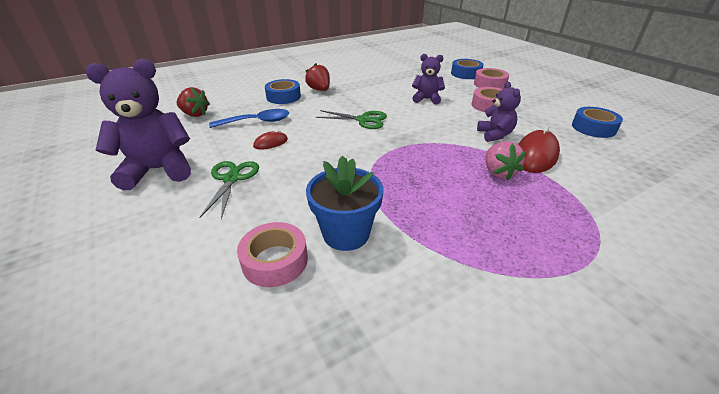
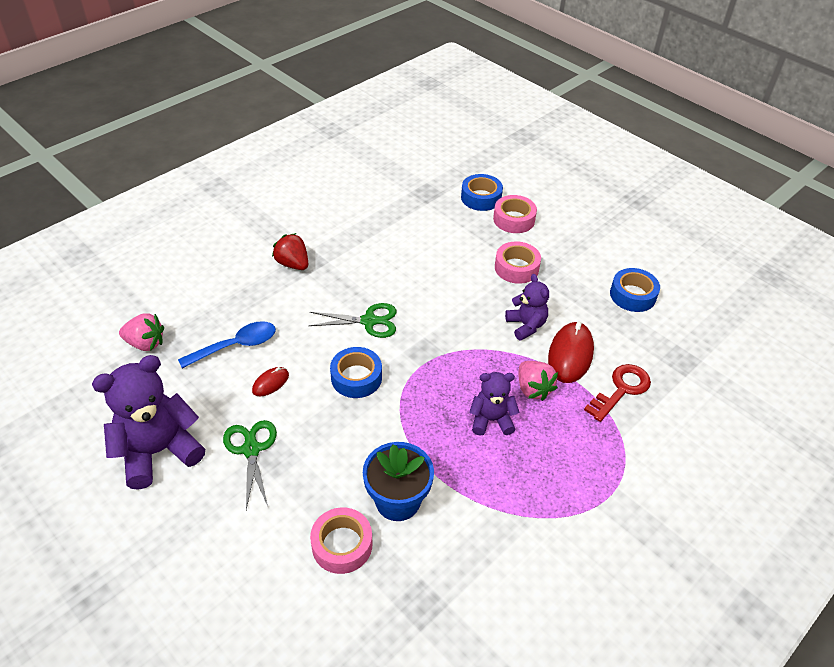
camera: 15 degrees left, 10 degrees up
red strawberry [177,87,210,117] -> pink strawberry [119,313,164,351]
blue tape [265,79,301,104] -> blue tape moved to [330,347,382,398]
purple teddy bear [412,54,445,105] -> purple teddy bear moved to [469,372,520,435]
none -> red key [584,364,651,422]

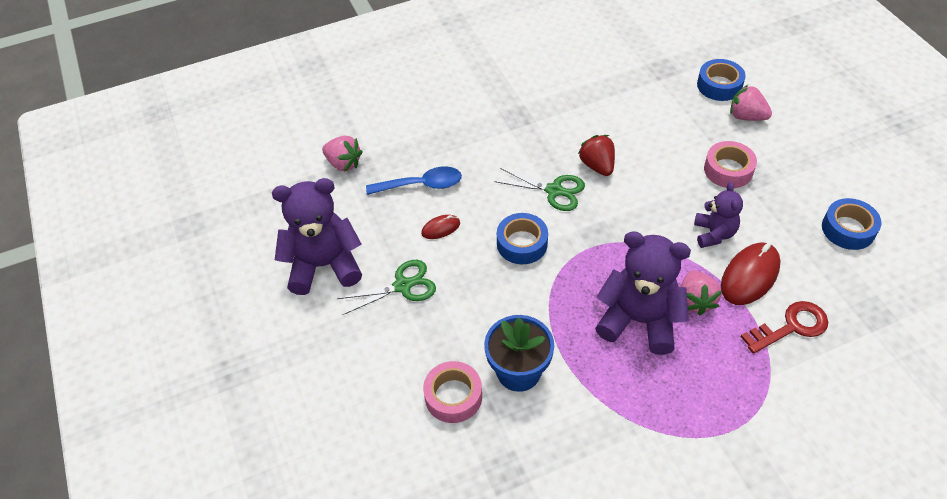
camera: 25 degrees right, 5 degrees up
green scissors [223,420,277,510] -> green scissors turned 60 degrees clockwise [337,260,436,315]
red strawberry [272,233,308,270] -> red strawberry moved to [578,135,615,176]
purple teddy bear [469,372,520,435] -> purple teddy bear [595,231,691,355], size x1.76
pink tape [493,195,537,233] -> pink strawberry [730,85,772,121]

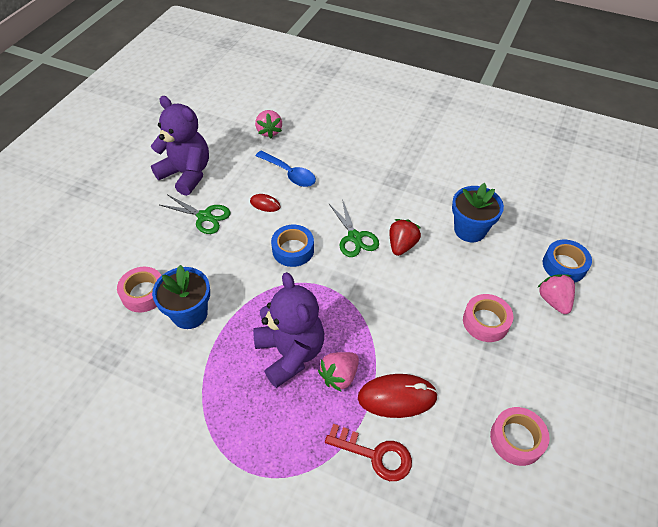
camera: 45 degrees right, 0 degrees up
purple teddy bear [694,182,743,248] -> none
blue tape [822,198,882,250] -> pink tape [490,407,549,466]
none -> blue flower pot [452,183,504,242]

